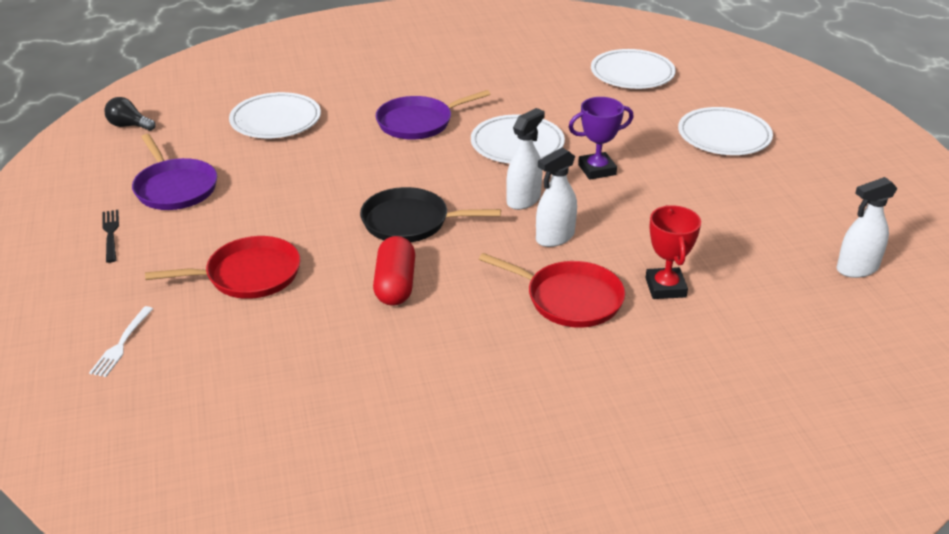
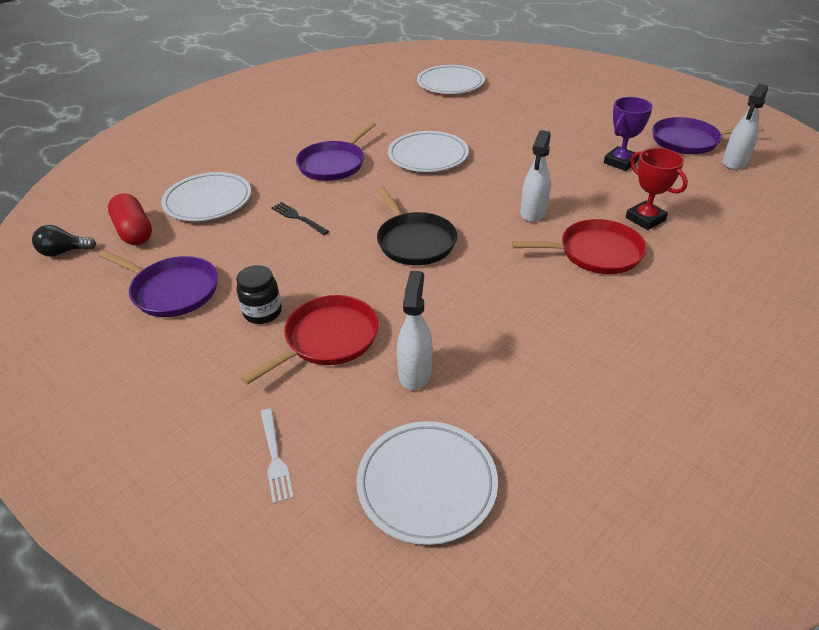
camera: 30 degrees left, 5 degrees up
black fork [102,210,119,263] -> black fork moved to [271,202,329,235]
black pan [360,187,501,242] -> black pan turned 90 degrees counterclockwise [377,186,457,265]
red capsule [373,236,415,306] -> red capsule moved to [108,193,152,245]
white spray bottle [506,108,545,210] -> white spray bottle moved to [397,271,433,390]
purple trophy [569,97,634,180] -> purple trophy moved to [604,97,653,171]
white plate [678,107,773,155] -> white plate moved to [356,421,498,545]
none -> black jar [236,265,282,324]
none -> purple pan [652,117,764,154]

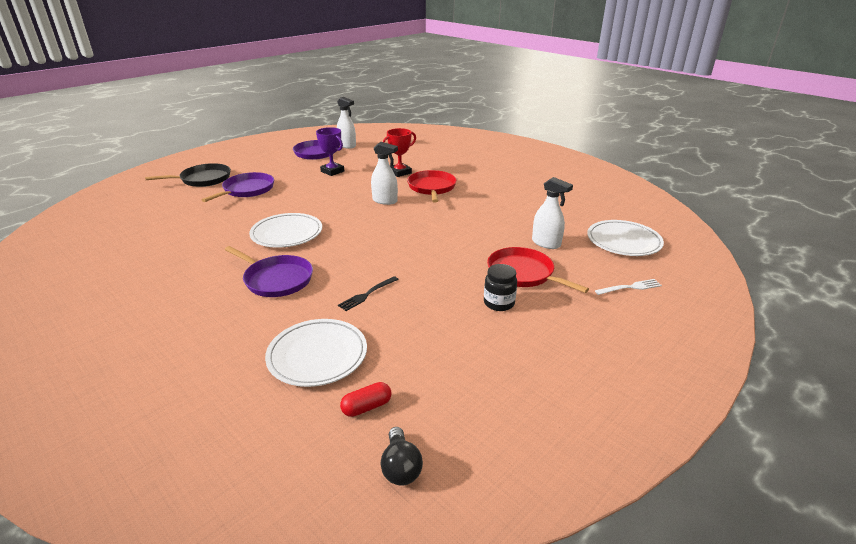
camera: 90 degrees left, 10 degrees down
purple pan [99,250,218,317] -> purple pan moved to [201,172,274,202]
red capsule [108,193,152,245] -> red capsule [340,382,391,417], size x0.61
black pan [377,186,457,265] -> black pan moved to [145,163,231,187]
white spray bottle [397,271,433,390] -> white spray bottle turned 150 degrees counterclockwise [532,177,573,249]
white plate [417,65,485,94] -> none

